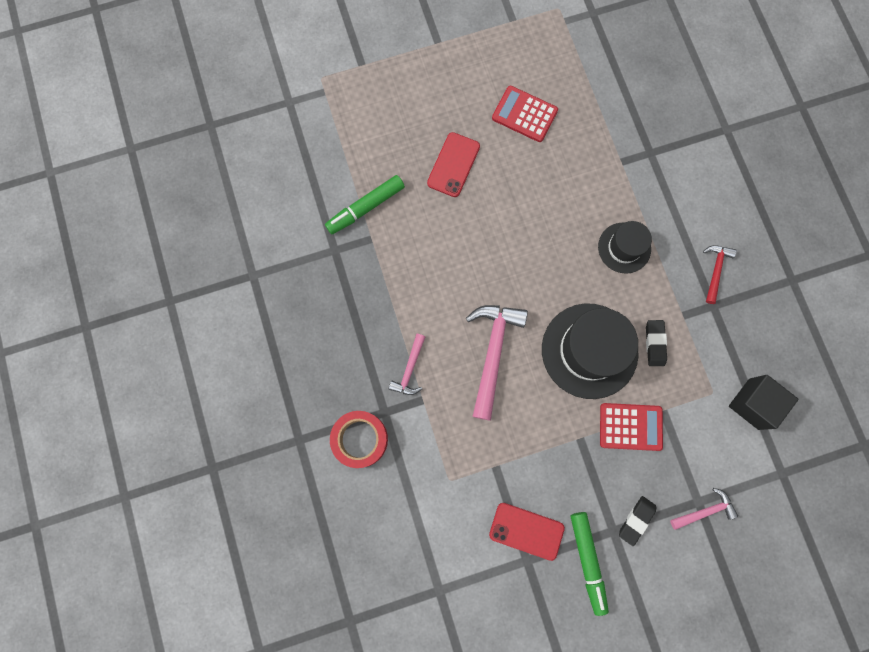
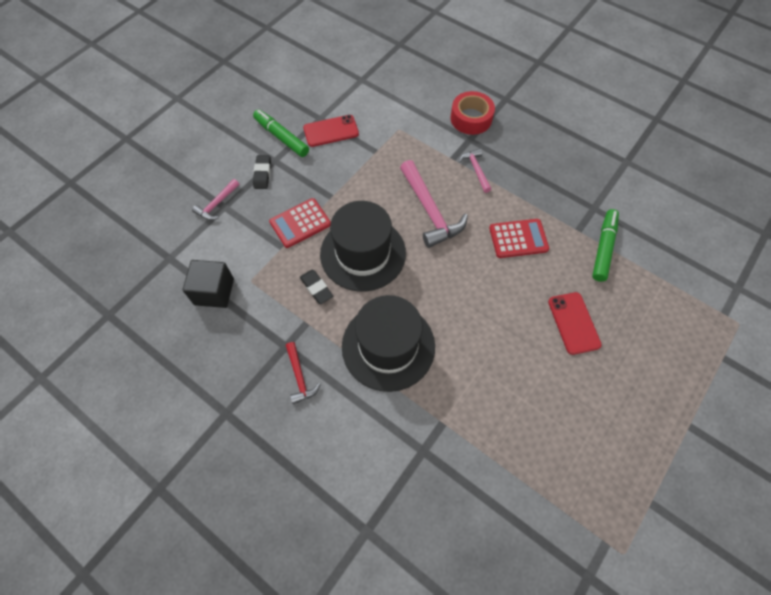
camera: 145 degrees right, 15 degrees down
red calculator [492,86,558,142] -> red calculator moved to [489,219,549,258]
black hat [598,221,652,274] -> black hat [342,295,435,392], size x1.77

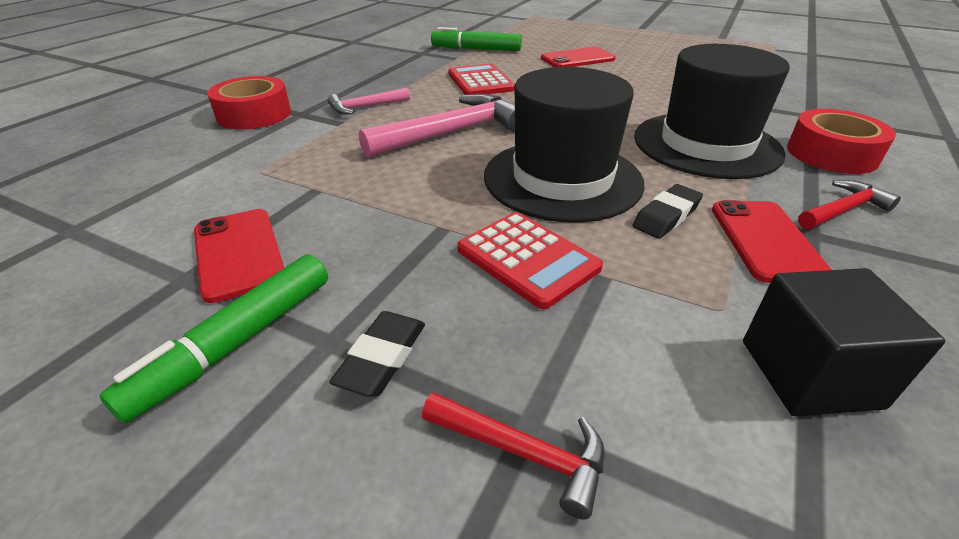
camera: 100 degrees left, 25 degrees down
pink hammer [192,179,239,220] -> red hammer [422,393,605,520]
black eraser [253,155,271,189] -> black eraser turned 60 degrees counterclockwise [329,311,425,397]
none -> red phone [712,200,832,283]
none -> red tape [787,109,896,174]

